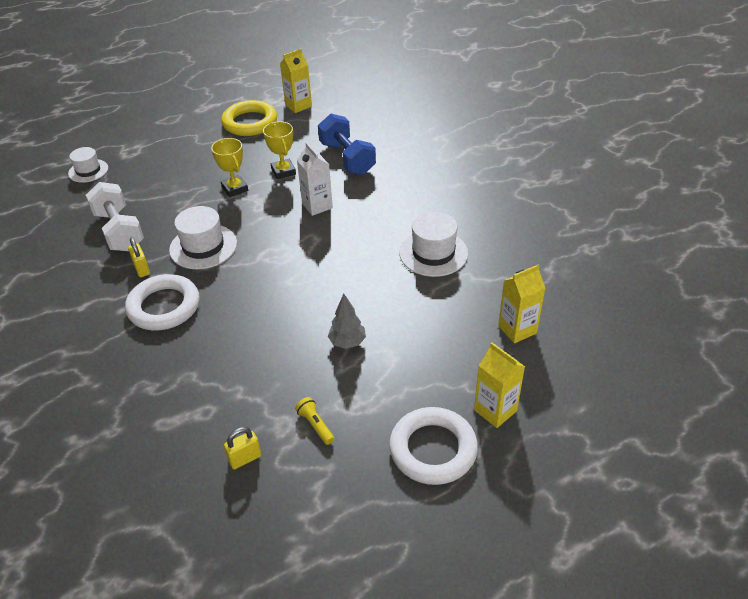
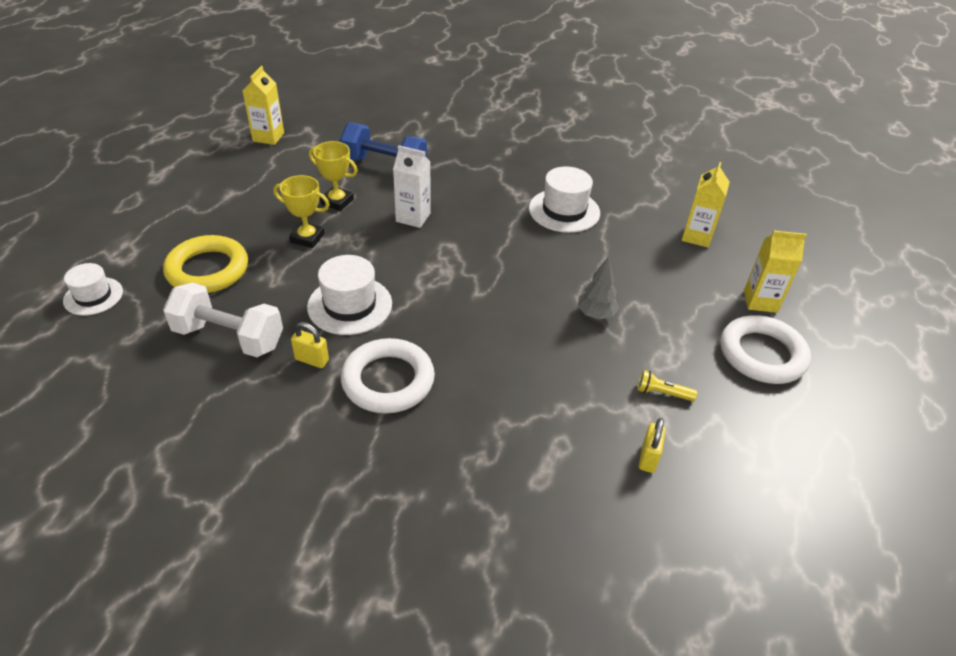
camera: 45 degrees left, 0 degrees up
yellow ring [221,100,277,136] -> yellow ring moved to [163,235,248,293]

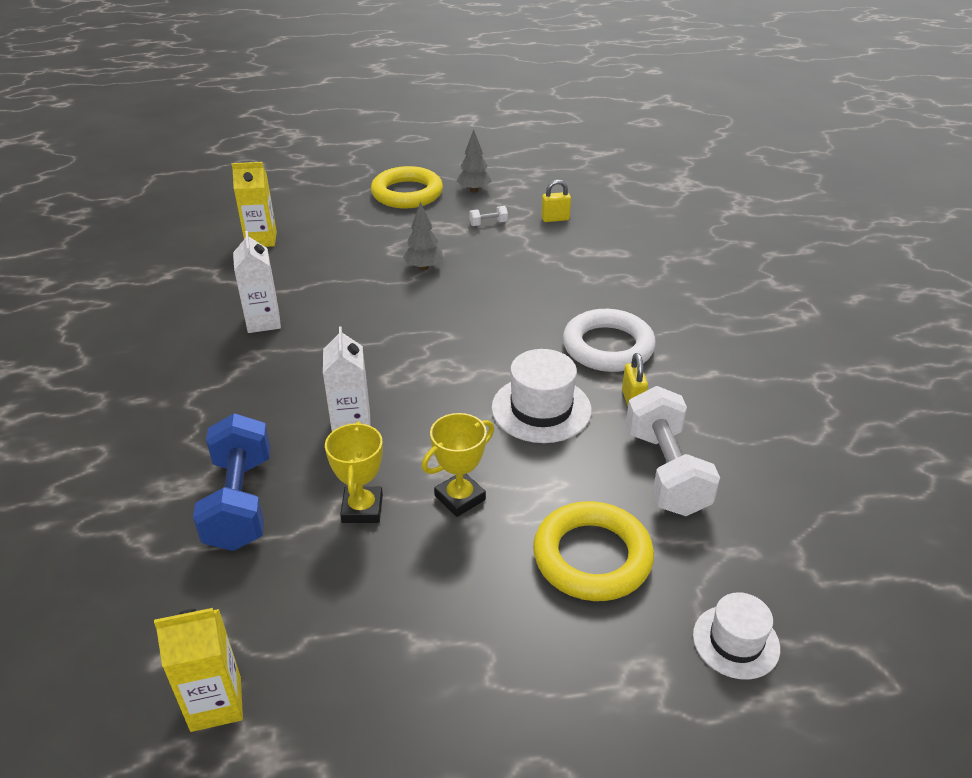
camera: 115 degrees left, 5 degrees down
yellow trophy [273,175,330,248] -> yellow trophy turned 60 degrees clockwise [422,413,494,517]
white hat [529,167,600,233] -> white carton [233,231,281,333]
yellow flashlight [638,370,697,402] -> white dumbbell [469,206,508,226]
white ring [721,315,811,384] -> yellow ring [371,166,443,208]
yellow carton [744,231,807,313] -> none
none -> grey tree [457,129,492,193]

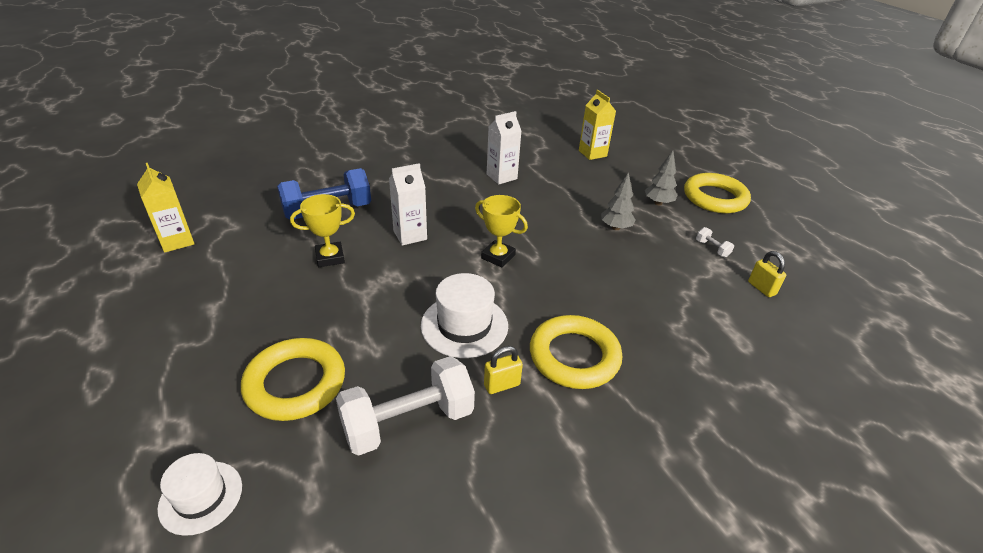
camera: 70 degrees right, 0 degrees up
yellow trophy [422,413,494,517] -> yellow trophy moved to [475,195,528,267]
grey tree [457,129,492,193] -> grey tree moved to [645,151,677,205]
white ring [563,309,656,372] -> yellow ring [530,315,622,389]

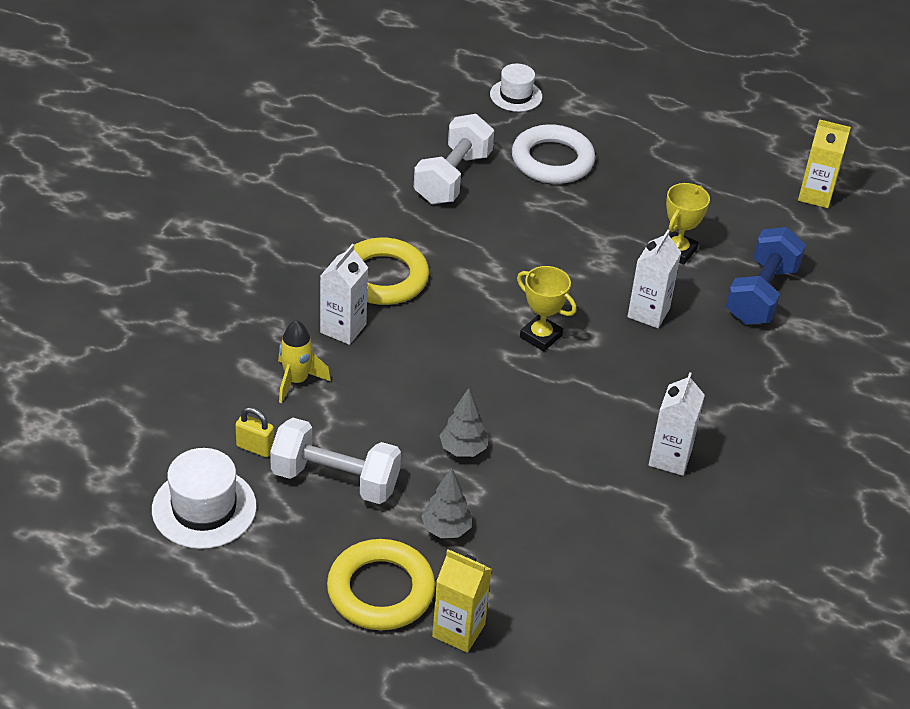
camera: 140 degrees right, 5 degrees up
yellow ring [241,338,345,421] -> white ring [512,124,595,184]
white hat [421,273,508,358] -> white hat moved to [152,448,257,549]
yellow trophy [475,195,528,267] -> yellow trophy turned 45 degrees clockwise [517,266,576,351]
yellow padlock [484,346,523,394] -> none
yellow carton [579,90,616,160] -> yellow carton moved to [432,549,492,653]
white dumbbell [696,227,734,257] -> white dumbbell [270,418,401,504], size x2.48
none -> yellow rocket [278,320,331,403]
none -> white carton [320,244,368,345]

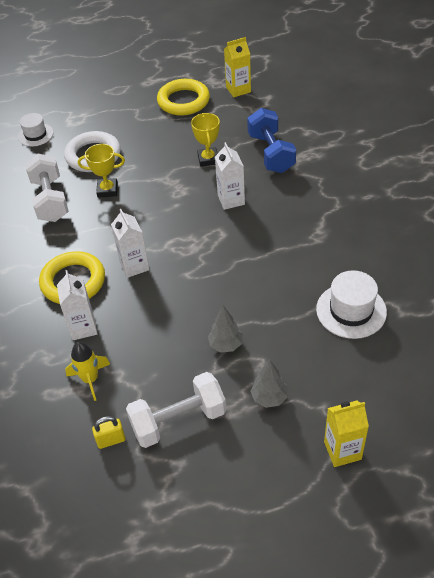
camera: 35 degrees left, 5 degrees up
white hat [152,448,257,549] -> white hat moved to [316,270,387,339]
yellow ring [327,539,435,630] -> yellow ring moved to [157,79,210,116]
yellow trophy [517,266,576,351] -> yellow trophy moved to [78,144,125,198]
white carton [649,372,705,476] -> white carton moved to [111,209,149,278]

